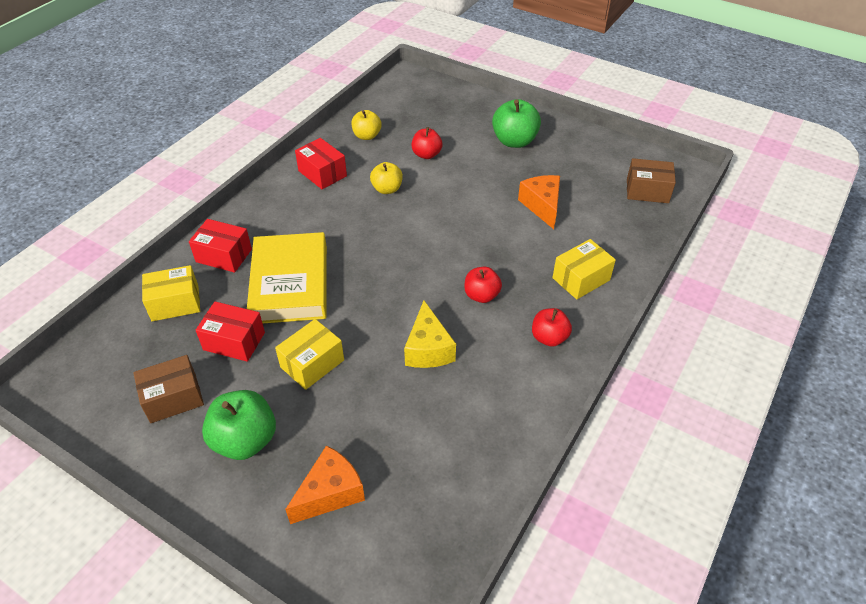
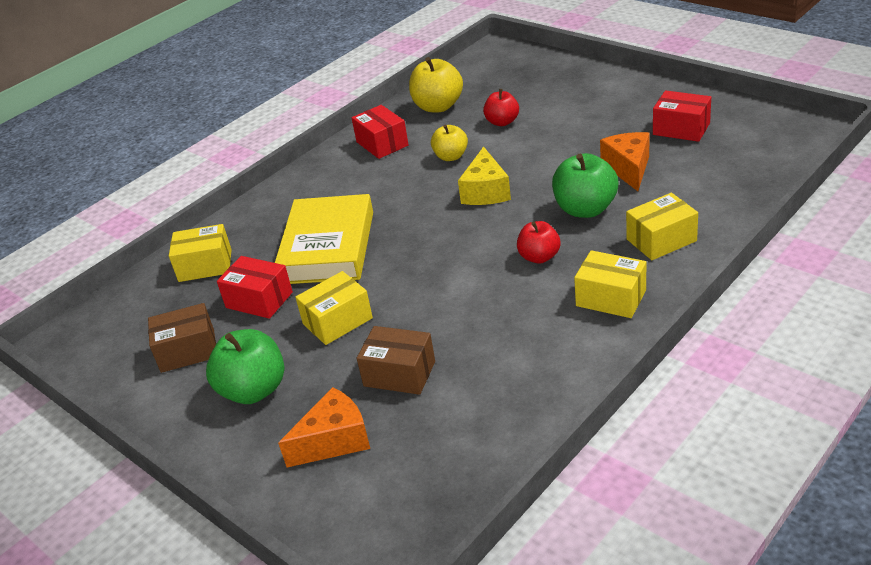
camera: 15 degrees right, 10 degrees down
red box [189,219,252,273] -> red box moved to [653,90,711,142]
yellow apple [351,110,382,140] -> yellow apple [409,57,463,112], size x1.58
yellow cheese [404,301,456,368] -> yellow cheese moved to [458,147,511,205]
green apple [492,99,541,148] -> green apple moved to [552,153,618,218]
red apple [532,308,572,347] -> yellow box [574,250,646,318]
brown box [627,158,676,203] -> brown box moved to [357,326,435,395]

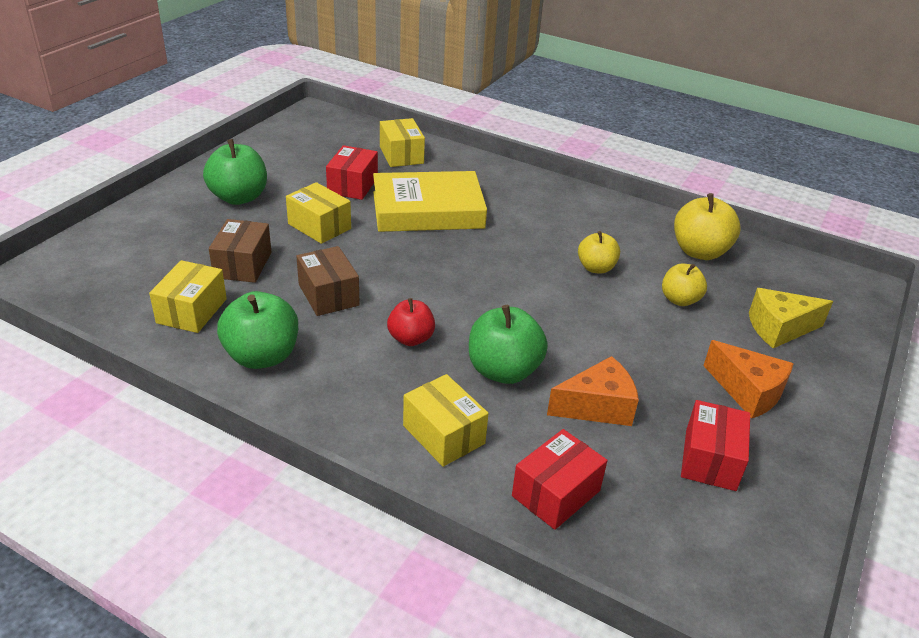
camera: 70 degrees right, 0 degrees up
brown box [148,303,216,373] -> brown box moved to [296,246,360,316]
orange cheese [278,387,370,467] -> orange cheese moved to [703,340,794,418]
red box [352,105,409,159] -> red box moved to [512,429,607,530]
yellow cheese [458,147,511,205] -> yellow cheese moved to [749,288,833,348]
red apple [483,89,519,126] -> yellow apple [662,264,707,306]
yellow box [574,250,646,318] -> yellow box moved to [149,260,227,333]
none -> green apple [217,291,298,369]

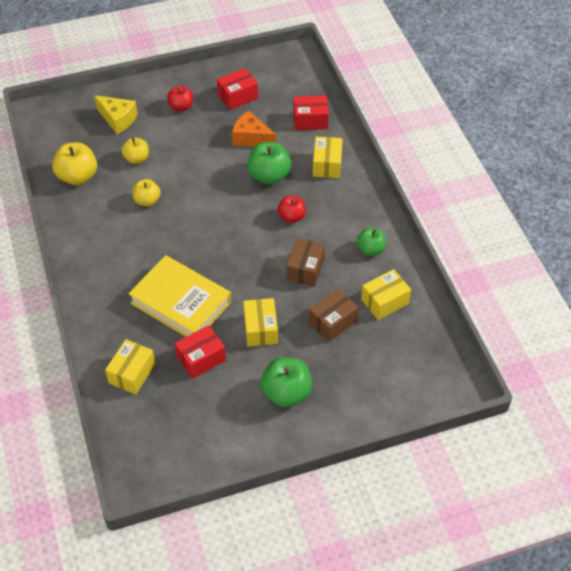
camera: 135 degrees left, 15 degrees up
green apple [217,291,298,369] -> green apple [357,228,386,256], size x0.63
orange cheese [703,340,794,418] -> red apple [167,86,193,111]

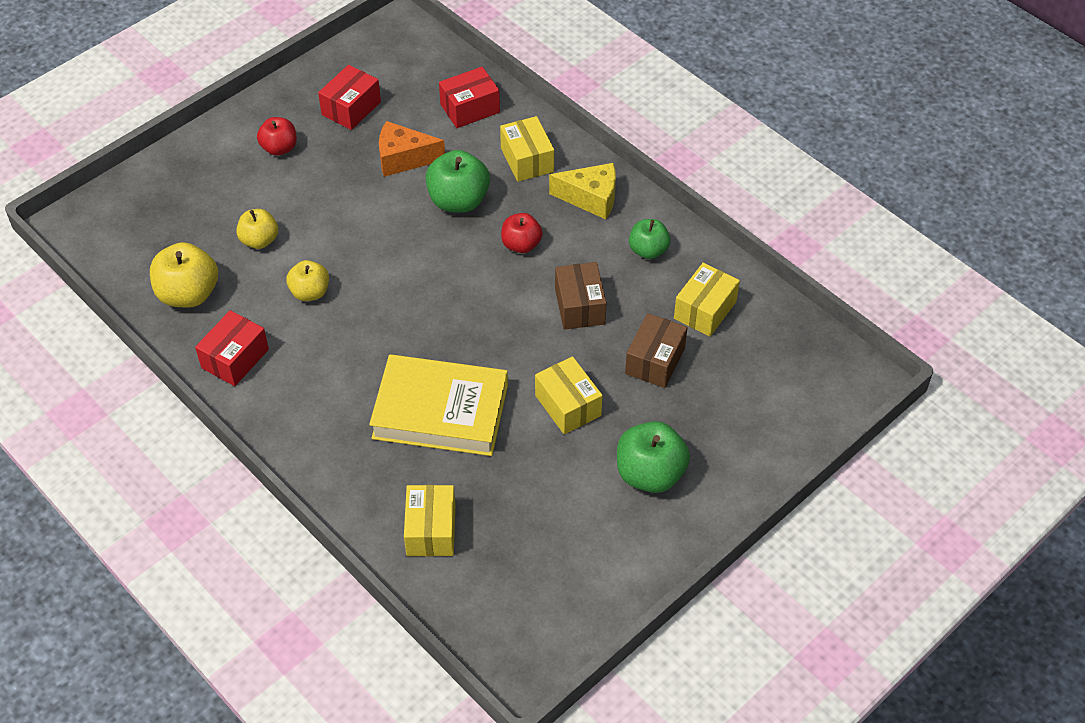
camera: 25 degrees left, 0 degrees up
yellow cheese [94,95,138,134] -> yellow cheese moved to [549,163,616,219]
red box [175,325,226,379] -> red box moved to [195,310,269,386]

